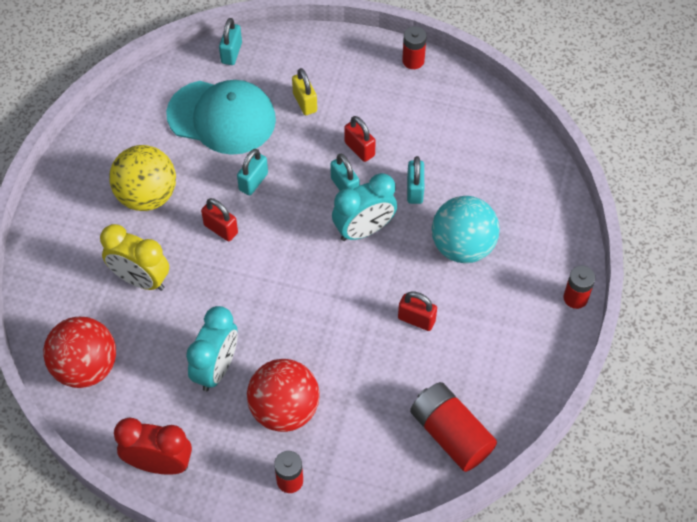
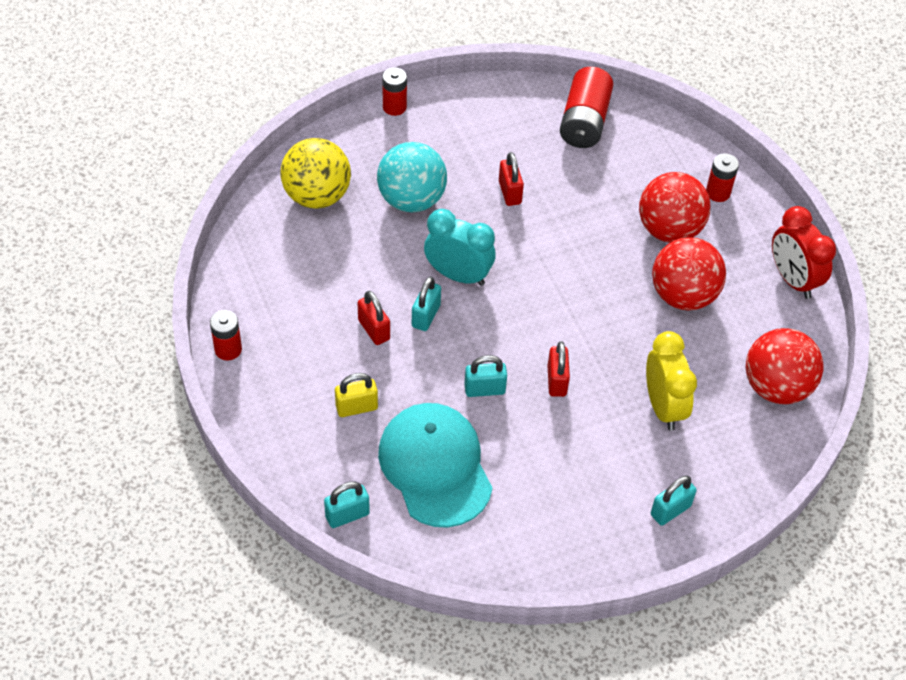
camera: 130 degrees left, 5 degrees down
yellow ball [109,145,176,211] -> yellow ball moved to [281,138,351,209]
turquoise clock [186,306,238,391] -> red ball [652,237,726,310]
yellow padlock [292,68,317,115] -> yellow padlock turned 45 degrees clockwise [335,373,378,417]
red padlock [344,116,376,162] -> red padlock turned 45 degrees counterclockwise [358,291,390,345]
turquoise padlock [407,156,424,204] -> turquoise padlock moved to [651,475,697,526]

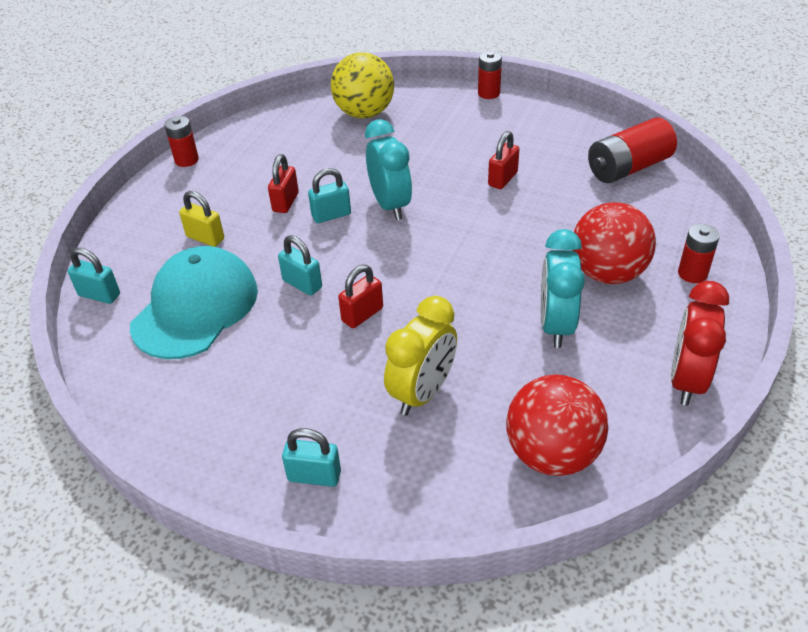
camera: 50 degrees right, 10 degrees down
turquoise ball [377,142,447,212] -> none
red ball [652,237,726,310] -> turquoise clock [541,229,585,348]

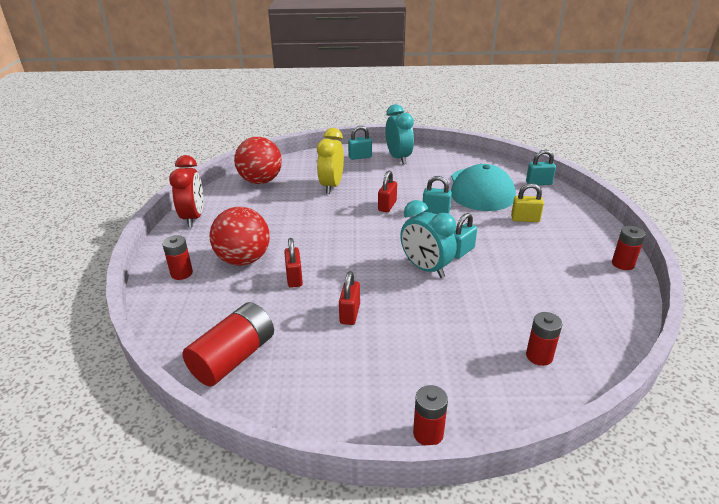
camera: 155 degrees right, 10 degrees down
red padlock [268,154,299,213] -> red padlock moved to [284,238,303,288]
yellow ball [331,52,394,118] -> red battery [526,312,563,366]
turquoise clock [541,229,585,348] -> turquoise clock moved to [385,104,414,164]

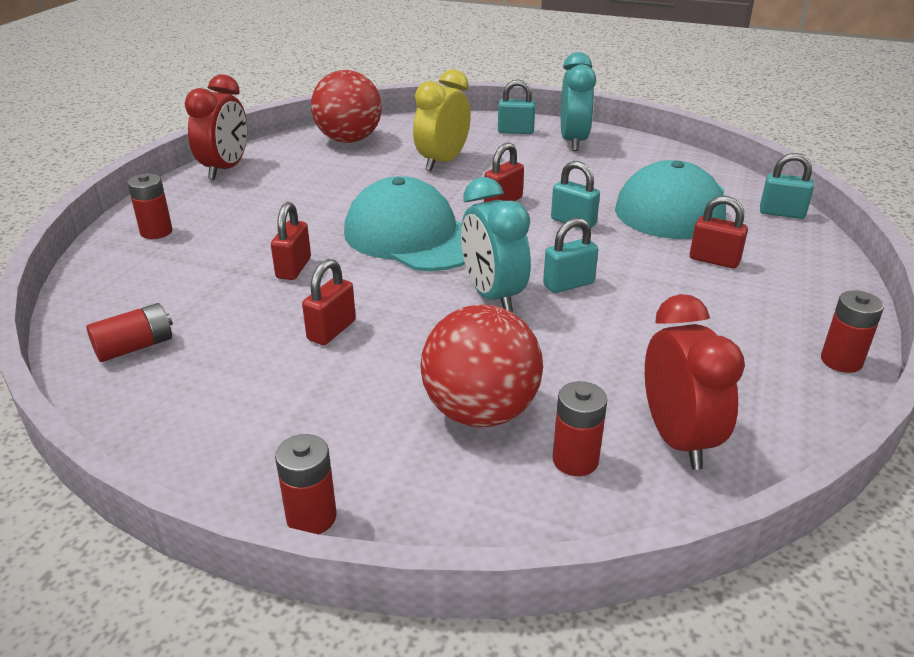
camera: 20 degrees right, 0 degrees up
red battery [183,302,274,386] -> red battery [86,303,173,362], size x0.59
red ball [210,207,270,266] -> red ball moved to [421,305,543,427]
yellow padlock [511,183,544,222] -> red padlock [690,196,748,268]
none -> turquoise cap [344,176,465,271]
none -> red clock [645,294,745,470]

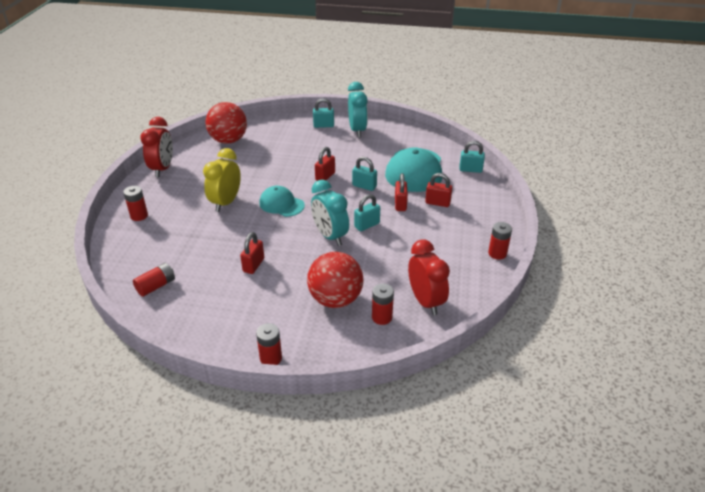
camera: 10 degrees left, 5 degrees up
red padlock [271,202,311,280] -> red padlock moved to [395,173,408,211]
turquoise cap [344,176,465,271] -> turquoise cap [259,186,305,217], size x0.59
yellow clock [413,69,471,171] -> yellow clock moved to [203,148,241,212]

